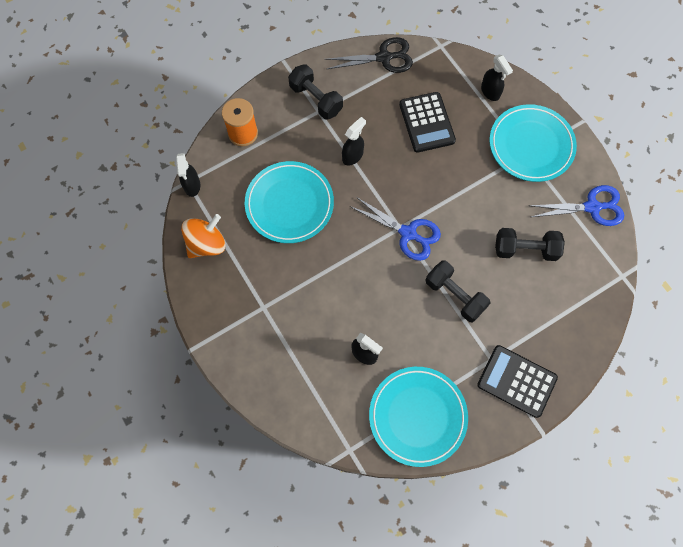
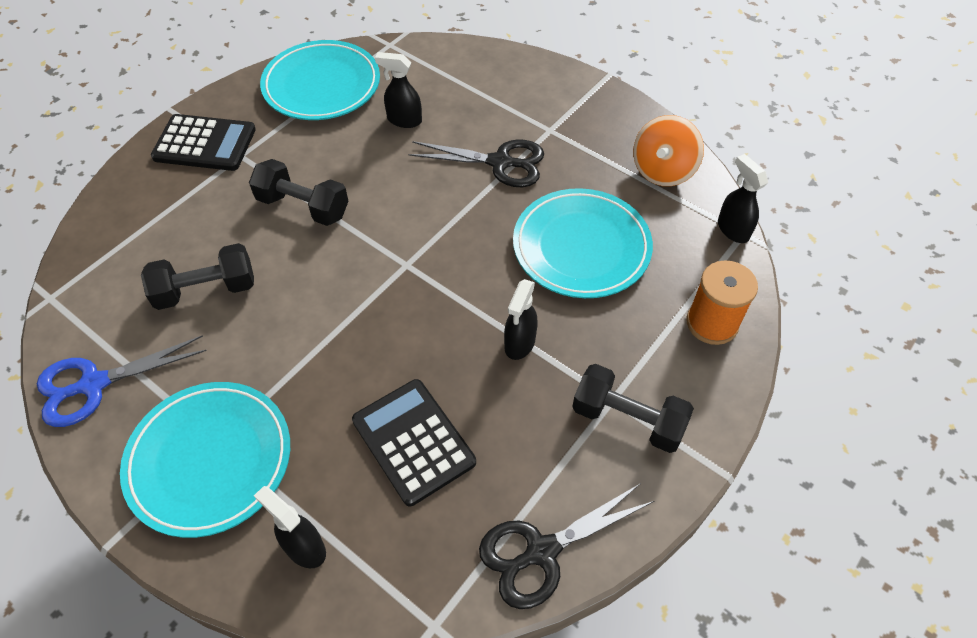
camera: 160 degrees right, 15 degrees down
blue scissors [350,197,441,261] -> none
none -> black scissors [408,140,544,187]

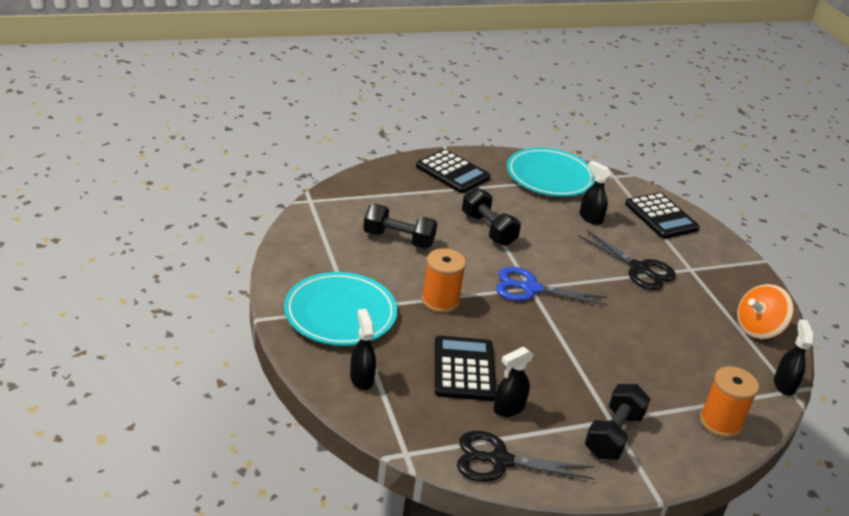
camera: 30 degrees right, 20 degrees down
blue scissors [37,336,207,427] -> blue scissors moved to [496,267,608,305]
black spray bottle [504,279,538,360] -> black spray bottle moved to [493,347,534,417]
turquoise plate [513,188,653,298] -> none
black dumbbell [572,364,694,453] -> black dumbbell turned 60 degrees clockwise [585,384,650,460]
none -> orange spool [422,248,466,313]
none -> black calculator [625,192,700,239]

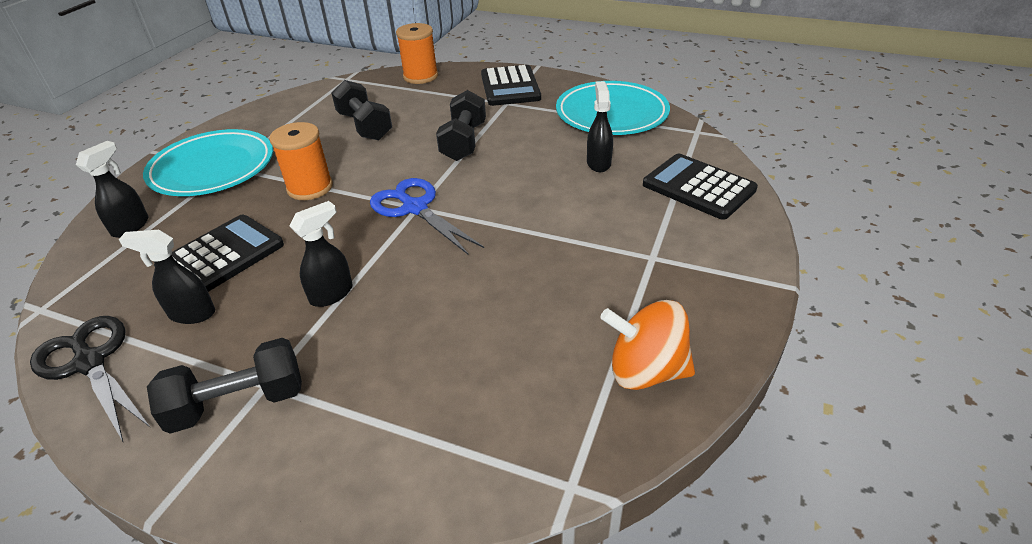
camera: 45 degrees right, 5 degrees up
black scissors [578,230,676,290] -> none
black calculator [625,192,700,239] -> black calculator turned 120 degrees clockwise [643,154,758,220]
orange spool [700,366,759,438] -> orange spool moved to [396,23,438,84]
black spray bottle [774,319,814,396] -> black spray bottle moved to [290,201,353,307]

